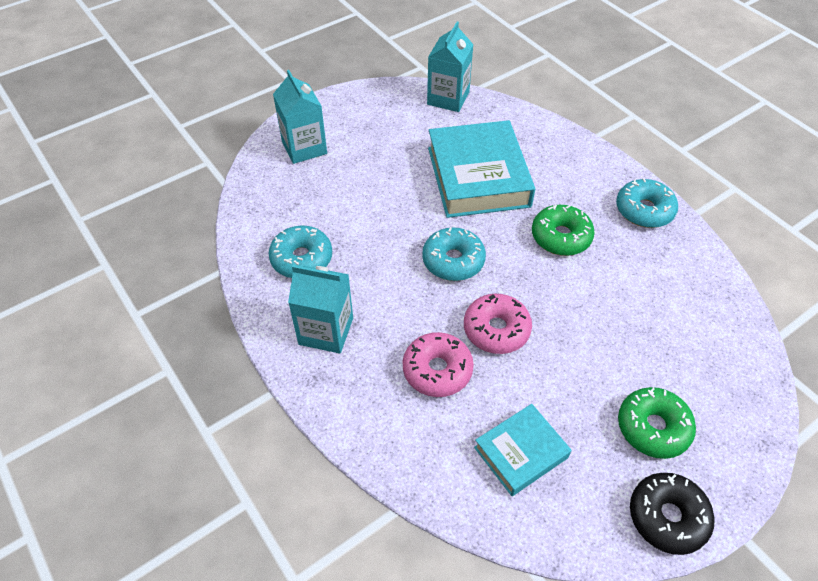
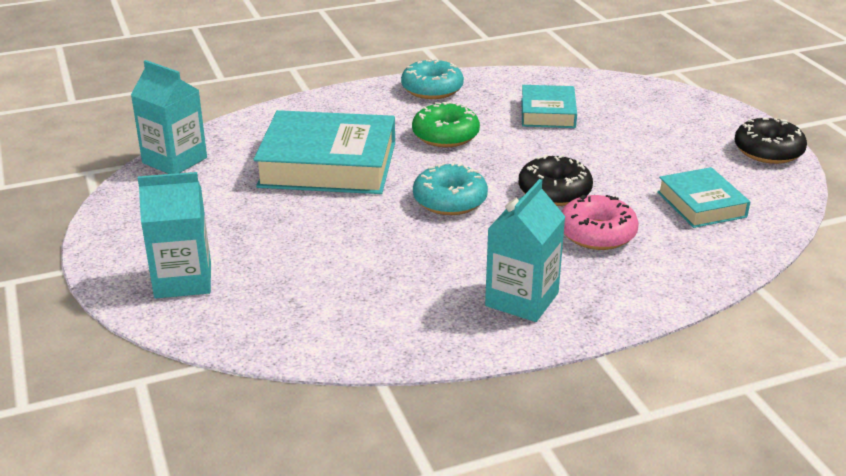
camera: 75 degrees left, 20 degrees down
turquoise donut [268,226,332,278] -> none
pink donut [464,294,532,354] -> black donut [519,155,593,206]
green donut [618,387,696,459] -> none
none -> turquoise book [521,85,577,128]

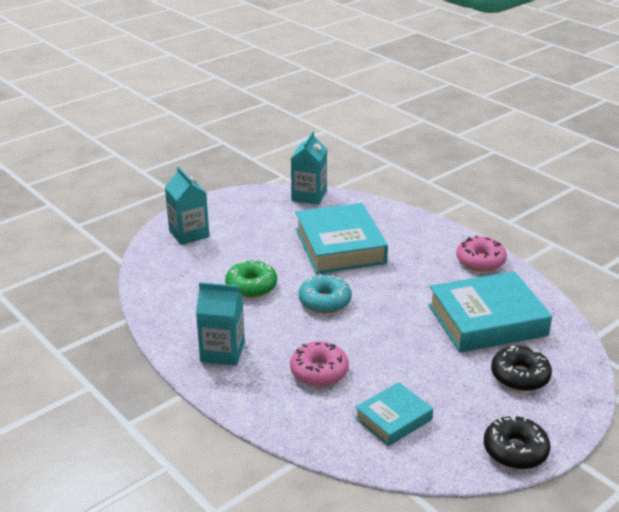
camera: 70 degrees right, 0 degrees up
turquoise donut [401,58,464,99] -> pink donut [456,235,507,272]
green donut [412,102,480,147] -> green donut moved to [225,260,277,298]
black donut [519,155,593,206] -> black donut moved to [491,346,552,391]
turquoise book [521,85,577,128] -> turquoise book [428,271,552,353], size x1.83

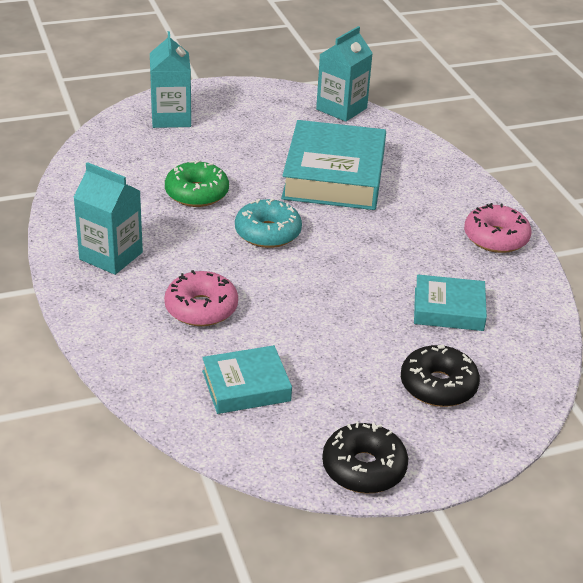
camera: 20 degrees right, 5 degrees up
turquoise book [428,271,552,353] -> turquoise book [414,274,487,331], size x0.55

